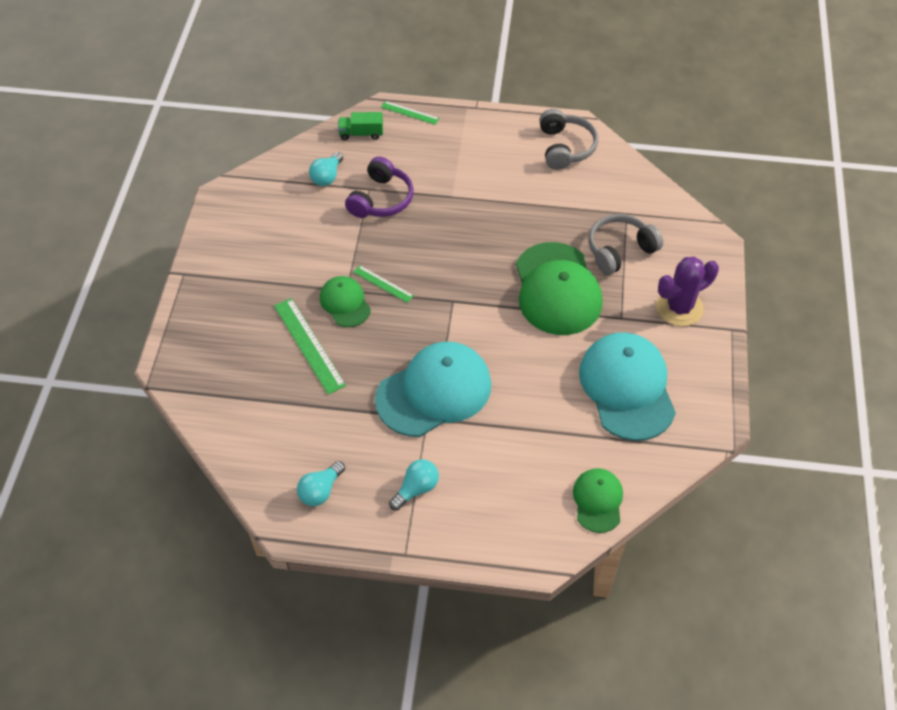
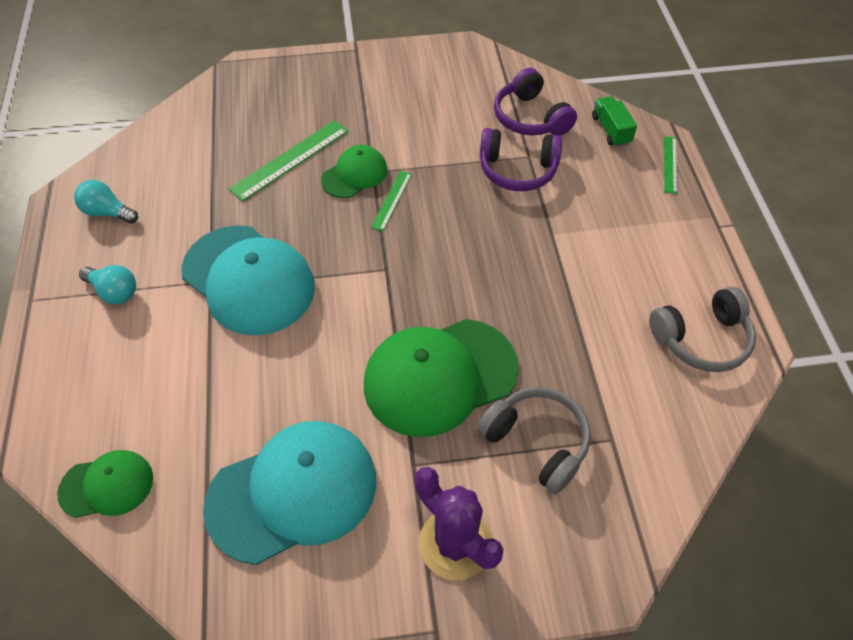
camera: 75 degrees right, 0 degrees up
turquoise light bulb [309,152,343,186] -> purple headphones [494,68,577,136]

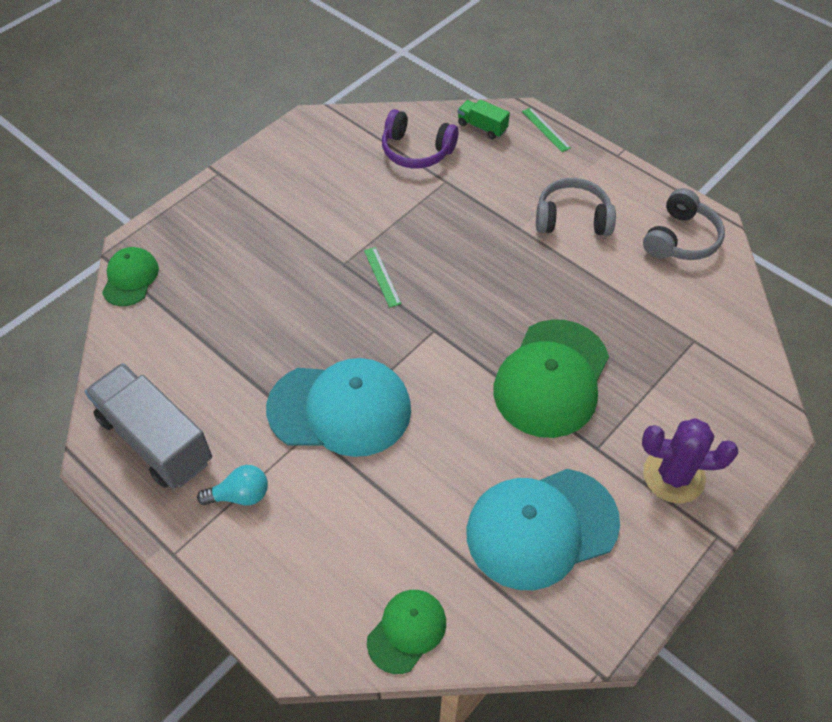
camera: 40 degrees left, 0 degrees up
turquoise light bulb [74,180,138,224] -> grey truck [85,363,212,489]
turquoise cap [203,421,376,565] -> turquoise cap turned 135 degrees counterclockwise [467,469,620,590]
green ruler [229,120,348,201] -> none
green cap [321,145,387,198] -> green cap moved to [102,247,159,306]
grey headphones [477,387,591,494] -> grey headphones moved to [536,178,616,236]
purple headphones [480,128,562,191] -> none

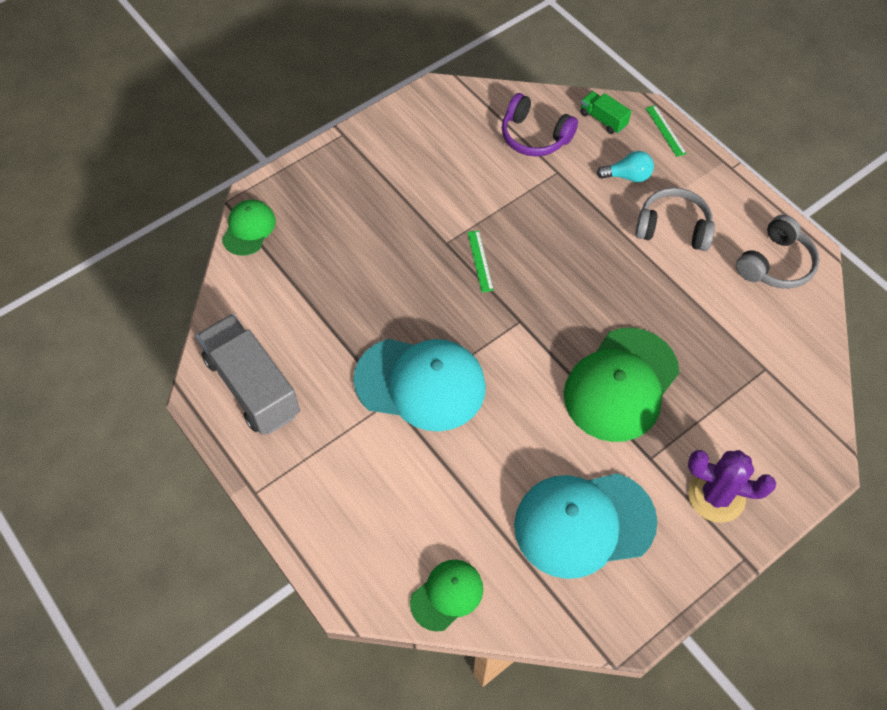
camera: 10 degrees right, 5 degrees up
turquoise light bulb [197,465,268,506] -> turquoise light bulb moved to [597,151,654,182]

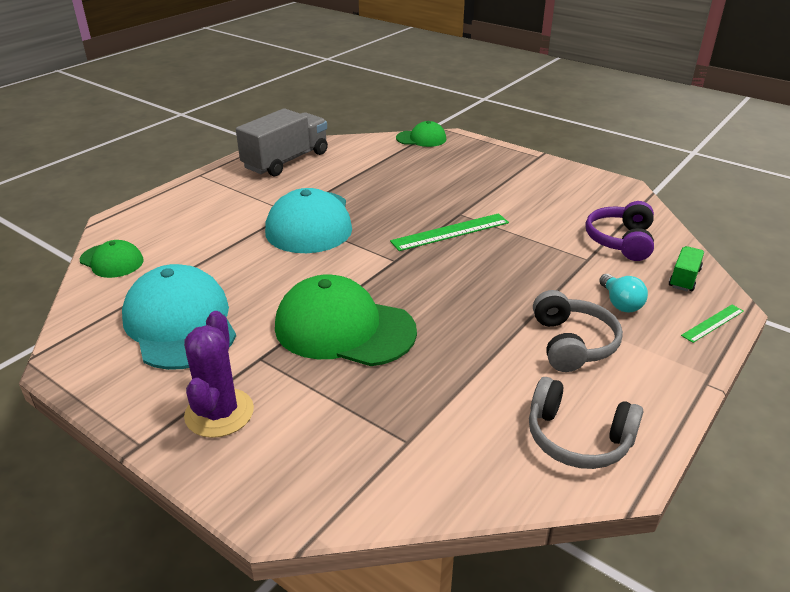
camera: 75 degrees right, 25 degrees down
green ruler [467,230,494,292] -> green ruler [390,213,509,251], size x1.76

